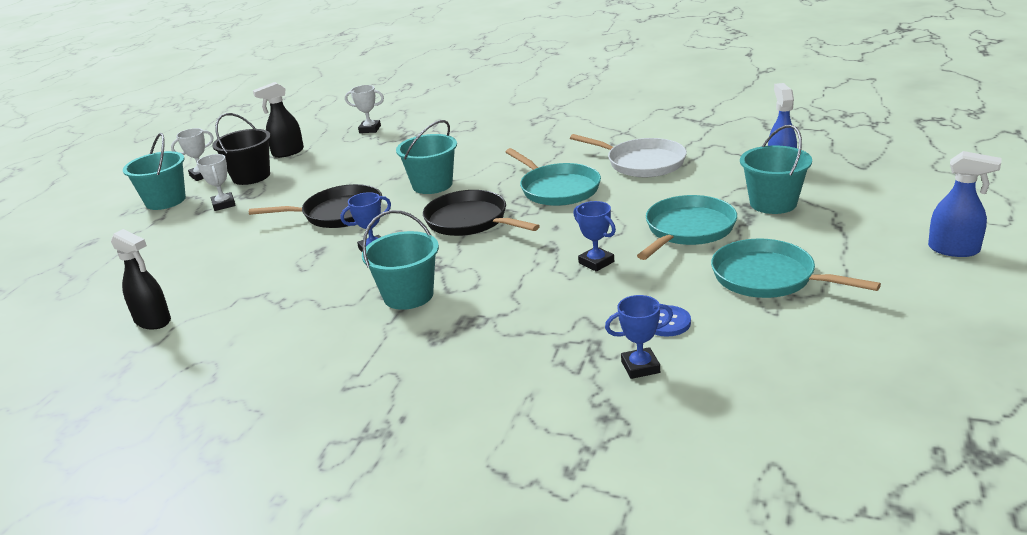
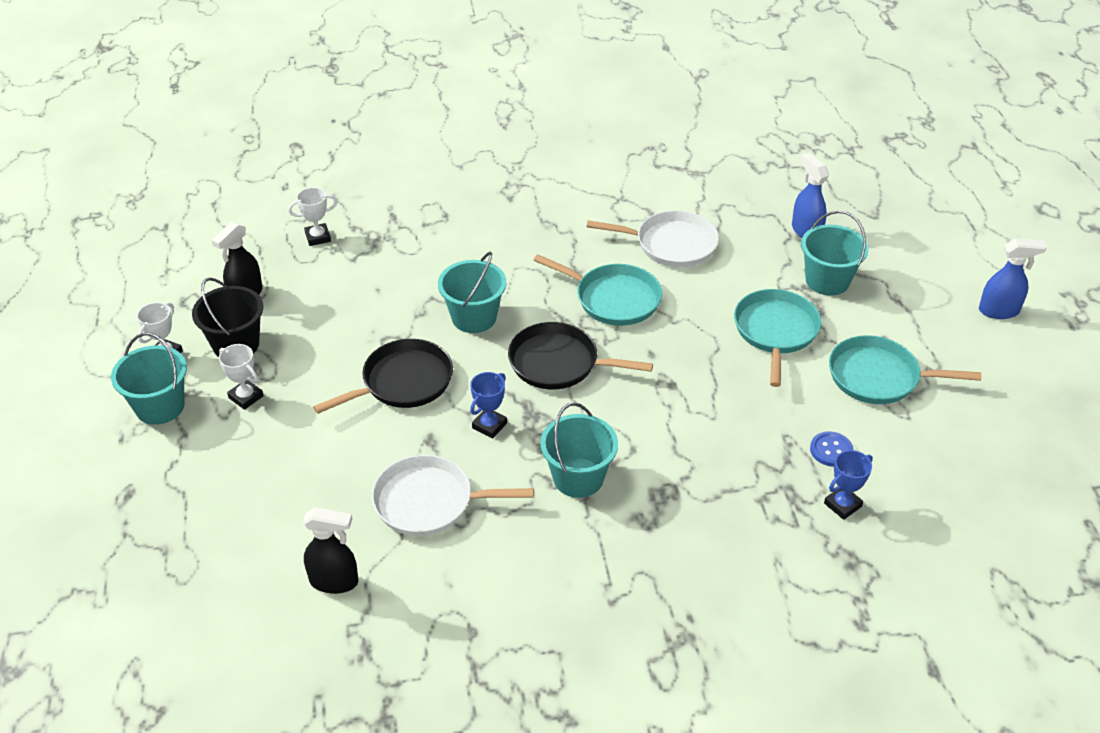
camera: 30 degrees left, 15 degrees up
blue trophy [573,201,616,272] -> none
none -> white pan [372,455,534,536]

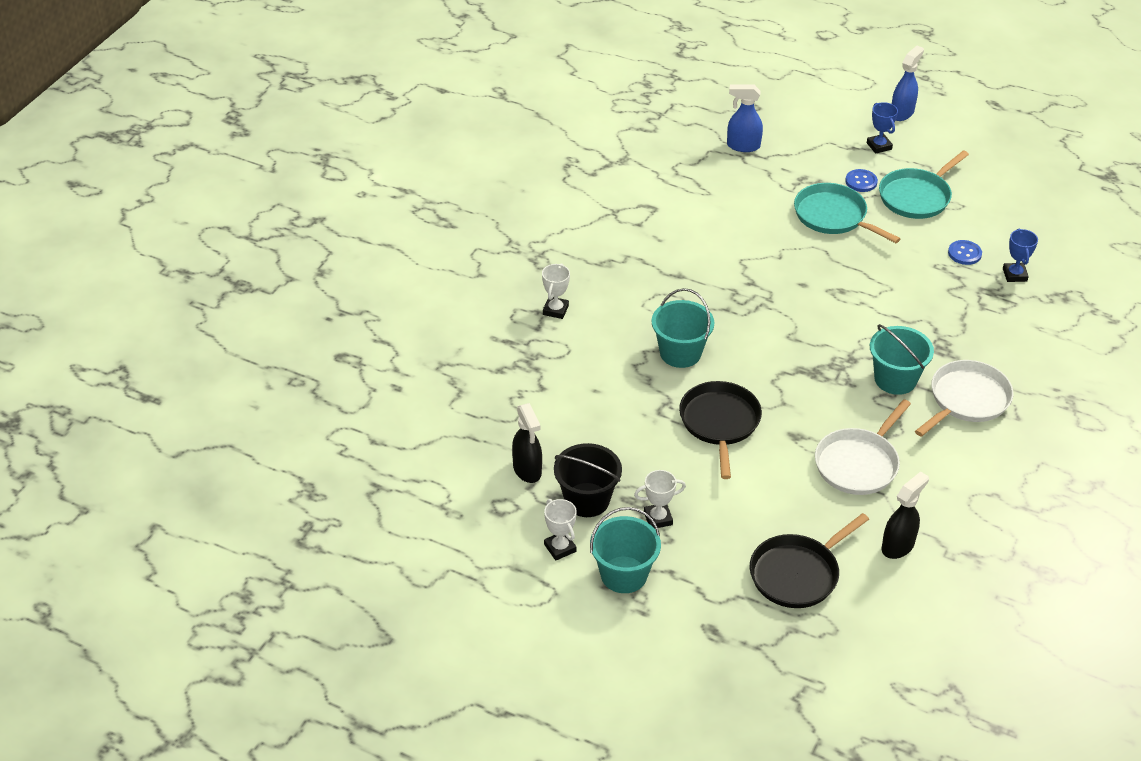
camera: 55 degrees left, 0 degrees up
white trophy [288,187,337,246] -> white trophy moved to [542,263,570,319]
blue trophy [470,372,507,439] -> blue trophy moved to [867,102,898,154]
black pan [508,322,653,389] -> black pan moved to [750,513,869,608]
turquoise pan [534,254,662,326] -> none
white pan [587,210,719,267] -> white pan moved to [915,360,1014,437]
turquoise bucket [801,211,869,296] -> none
none -> blue button [845,169,878,192]

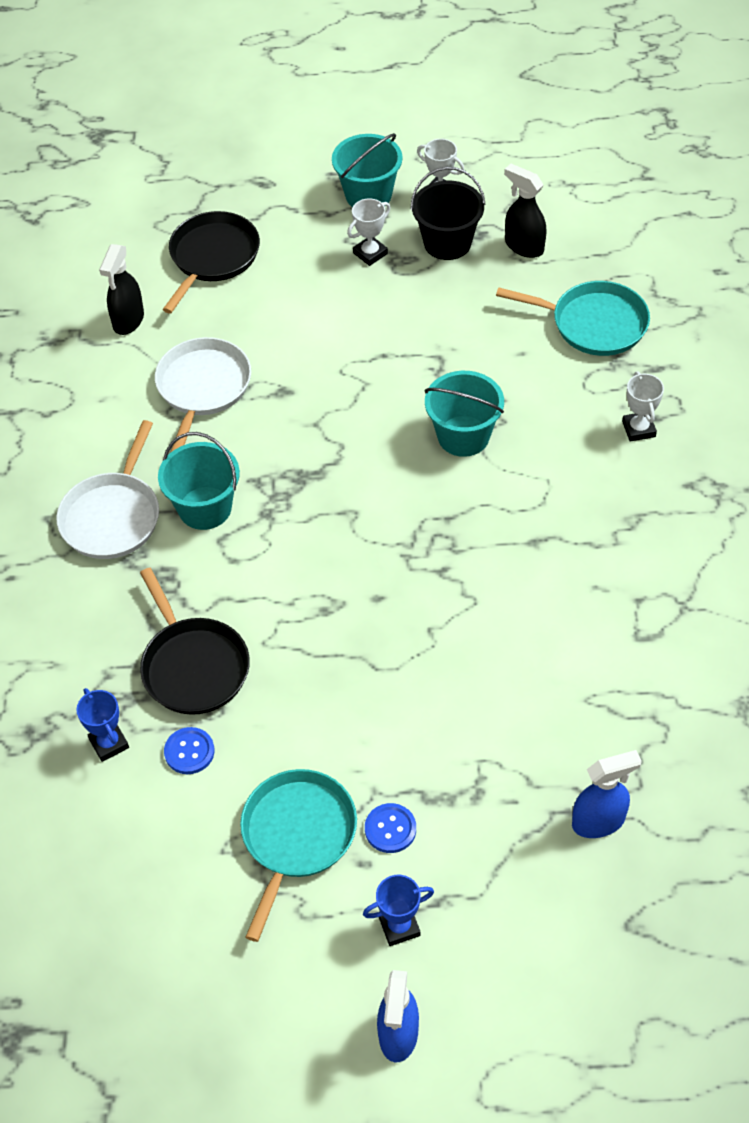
camera: 155 degrees right, 10 degrees up
black pan [679,381,762,479] -> black pan moved to [140,568,250,715]
turquoise pan [794,183,901,243] -> turquoise pan moved to [496,281,650,356]
blue trophy [867,102,898,154] -> blue trophy turned 60 degrees counterclockwise [363,875,434,946]

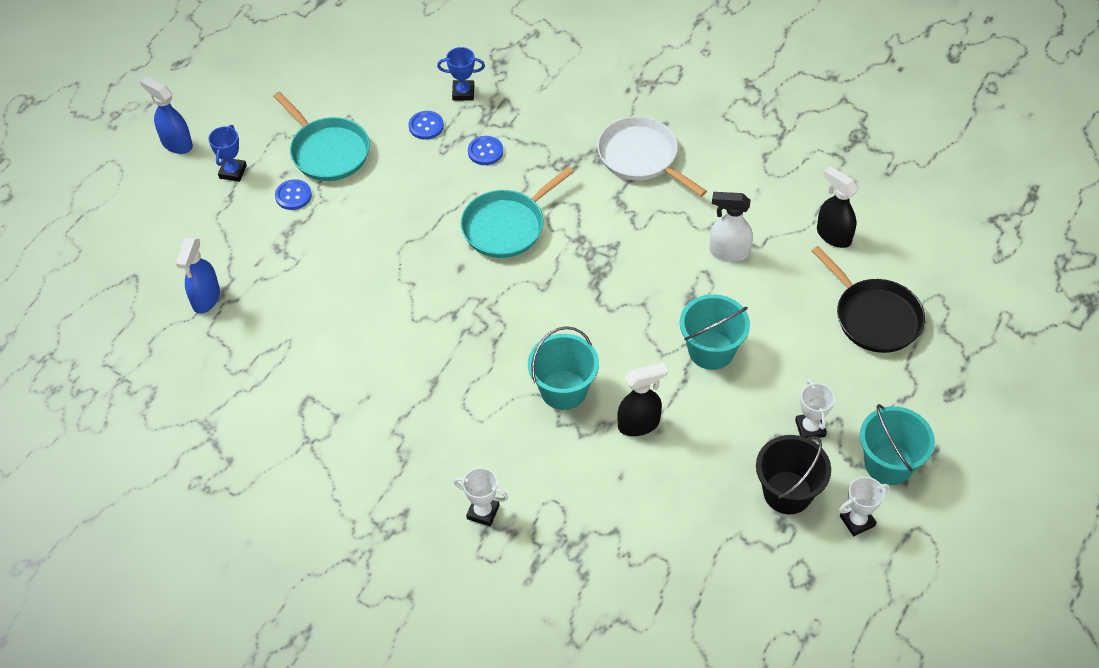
camera: 120 degrees right, 0 degrees up
black pan [140,568,250,715] -> blue button [468,136,503,165]
white pan [155,337,251,453] -> white spray bottle [710,192,753,262]
turquoise bucket [158,432,240,530] -> turquoise bucket moved to [680,294,750,370]
turquoise pan [496,281,650,356] -> turquoise pan moved to [461,166,574,258]
black spray bottle [504,164,547,258] -> black spray bottle moved to [617,363,667,436]

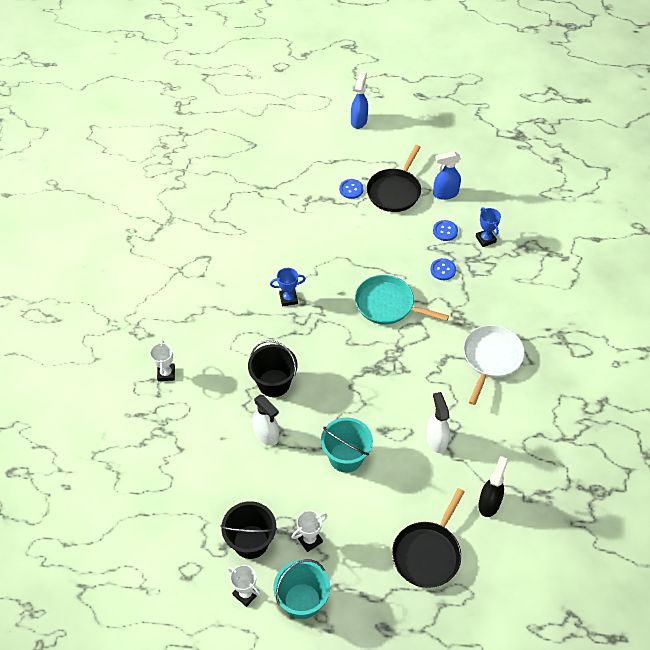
camera: 65 degrees right, 0 degrees up
blue spray bottle [176,237,220,313] -> blue spray bottle moved to [433,151,461,200]
blue trophy [208,125,247,182] -> blue trophy moved to [270,268,306,306]
turquoise pan [273,92,370,181] -> black pan [367,145,421,212]
turquoise bucket [528,326,599,410] -> black bucket [248,340,297,397]
black spray bottle [617,363,667,436] -> white spray bottle [252,395,279,446]

